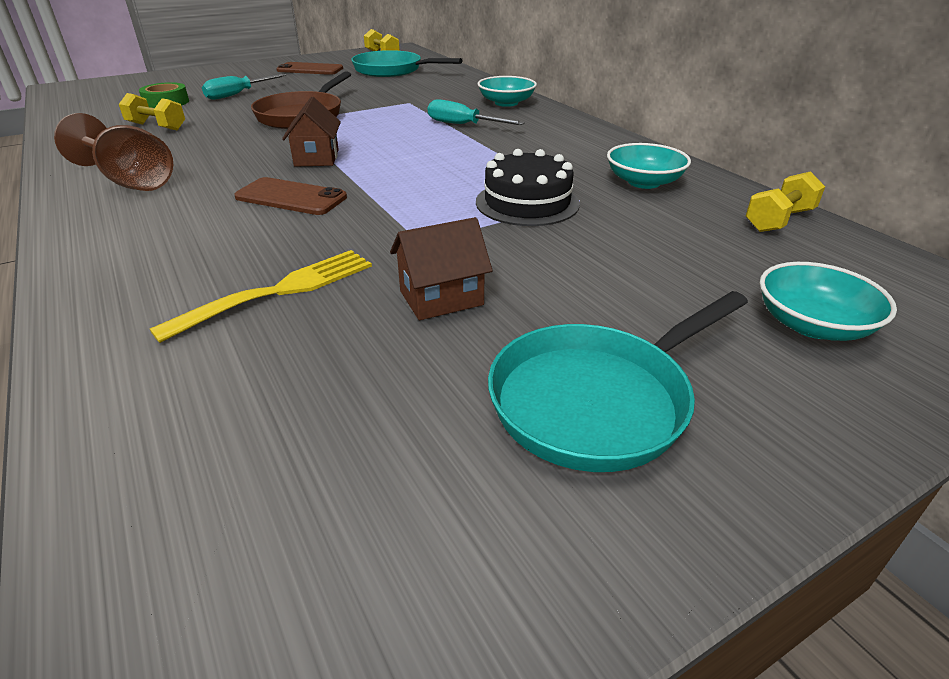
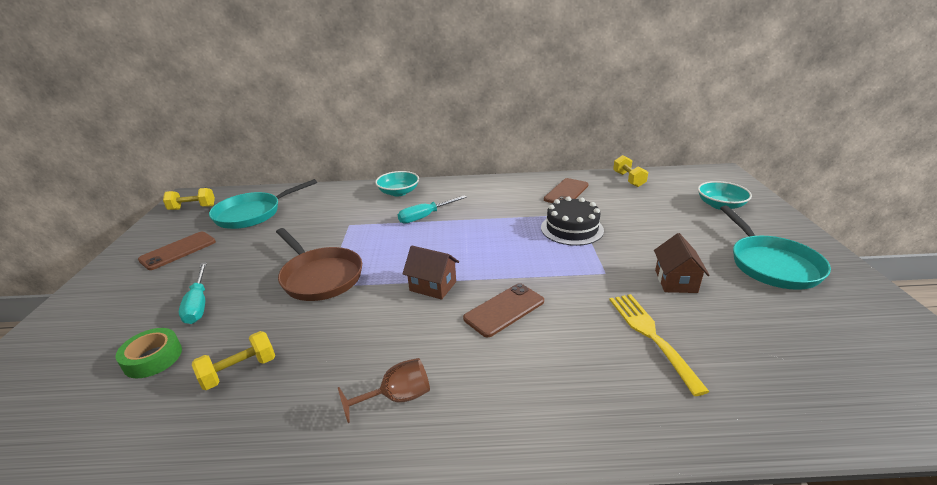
camera: 60 degrees left, 5 degrees down
brown goblet [54,113,173,191] -> brown goblet [338,358,430,423], size x0.65
turquoise bowl [607,143,691,189] -> brown phone [544,178,588,203]

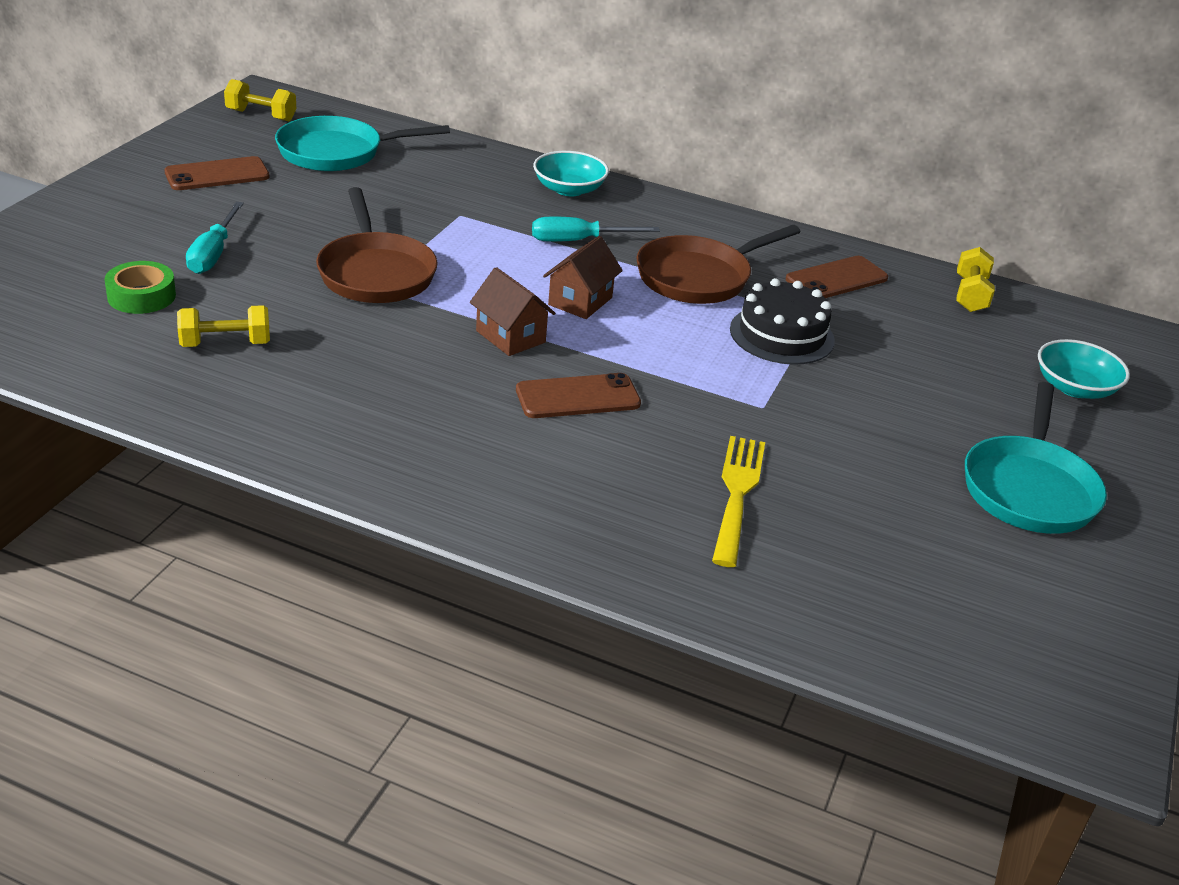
camera: 20 degrees right, 5 degrees up
brown goblet [338,358,430,423] -> none
brown house [654,233,709,293] -> brown house moved to [543,236,623,319]
none -> brown pan [637,225,800,304]

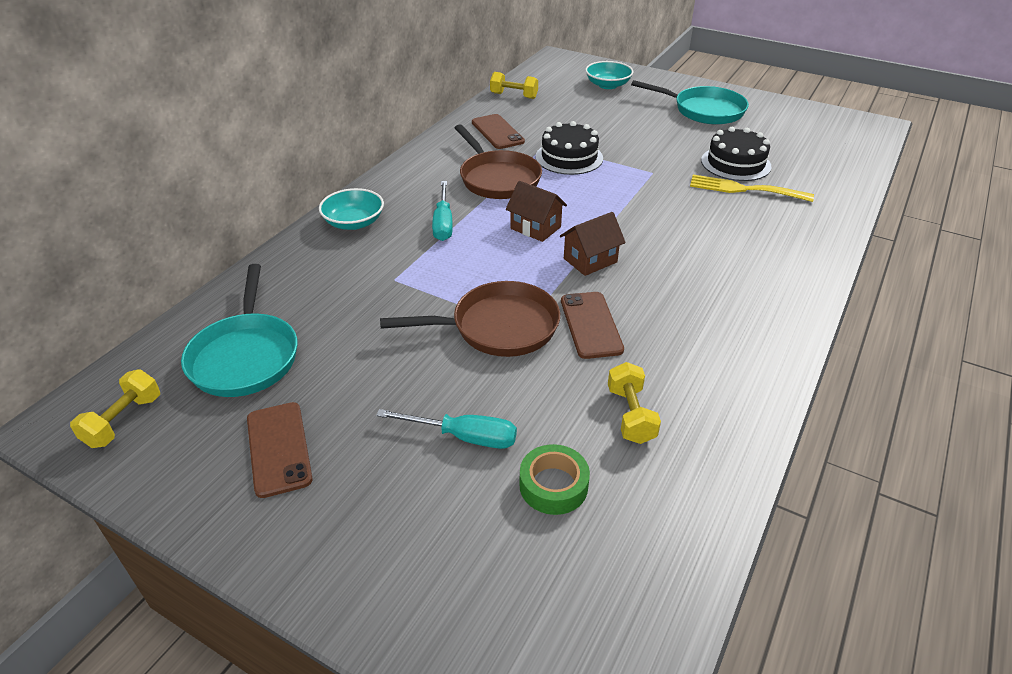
camera: 80 degrees left, 5 degrees up
brown phone [516,373,641,418] -> brown phone moved to [561,292,624,359]
none -> black cake [701,127,772,181]

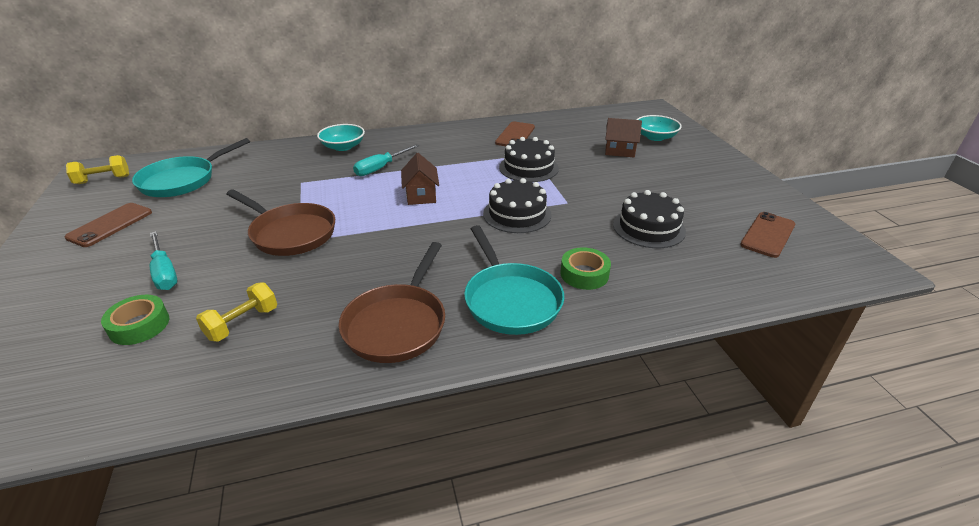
camera: 45 degrees right, 5 degrees down
brown pan [455,125,542,199] -> brown pan moved to [338,242,445,363]
yellow dumbbell [490,72,538,99] -> none
brown house [560,212,626,276] -> brown house moved to [605,118,642,157]
brown phone [561,292,624,359] -> brown phone moved to [740,212,796,258]
turquoise pan [631,80,749,125] -> turquoise pan moved to [464,225,564,335]
yellow fork [690,175,814,202] -> none
none -> black cake [483,178,551,233]
none -> green tape [560,247,611,290]

